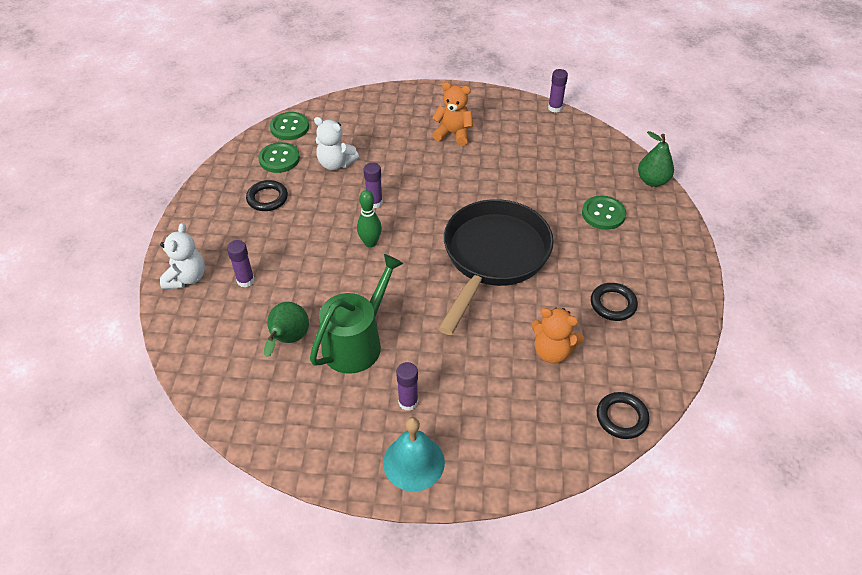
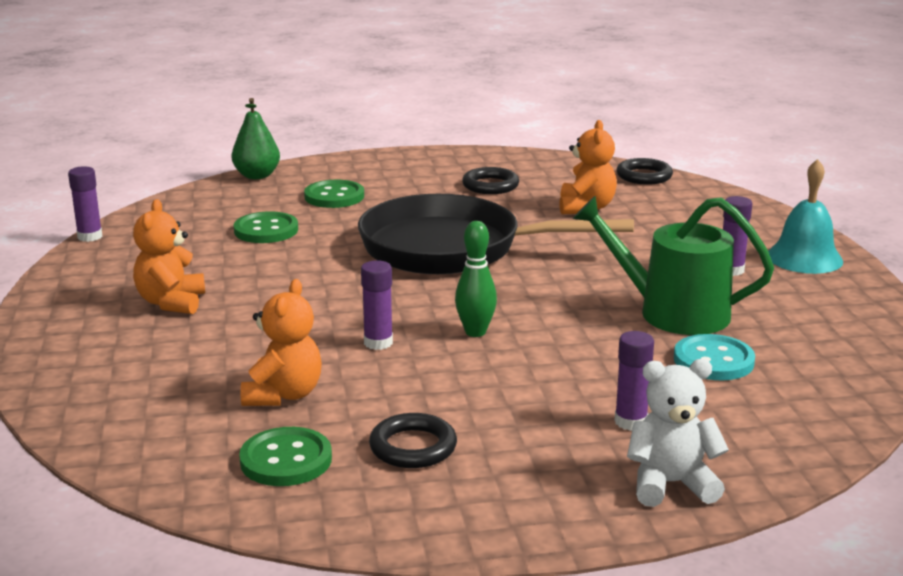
camera: 105 degrees left, 25 degrees down
green pear [264,302,309,357] -> turquoise button [674,334,755,380]
green button [270,112,309,140] -> green button moved to [234,211,298,243]
white teddy bear [314,117,359,170] -> orange teddy bear [240,279,322,406]

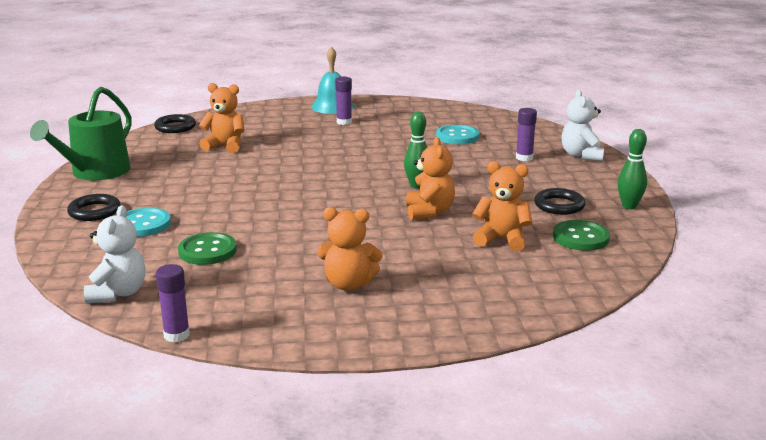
camera: 85 degrees left, 0 degrees up
green pear [232,98,280,179] -> none
green button [304,180,364,208] -> turquoise button [125,208,171,237]
black pan [358,194,634,274] -> none
purple glue stick [361,260,393,350] -> orange teddy bear [406,137,455,220]
black ring [462,167,519,194] -> black ring moved to [67,194,121,221]
green watering can [573,196,774,335] -> green watering can moved to [30,87,132,180]
none -> white teddy bear [84,205,146,304]
none -> green bowling pin [618,129,647,209]

